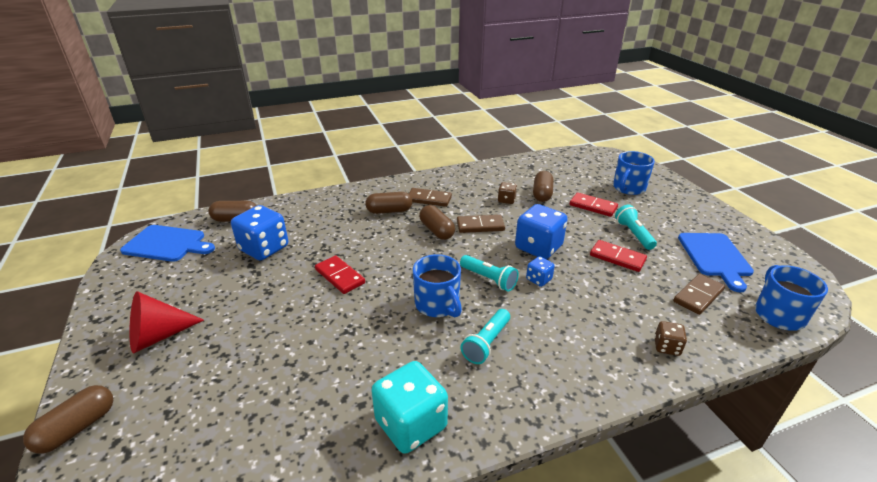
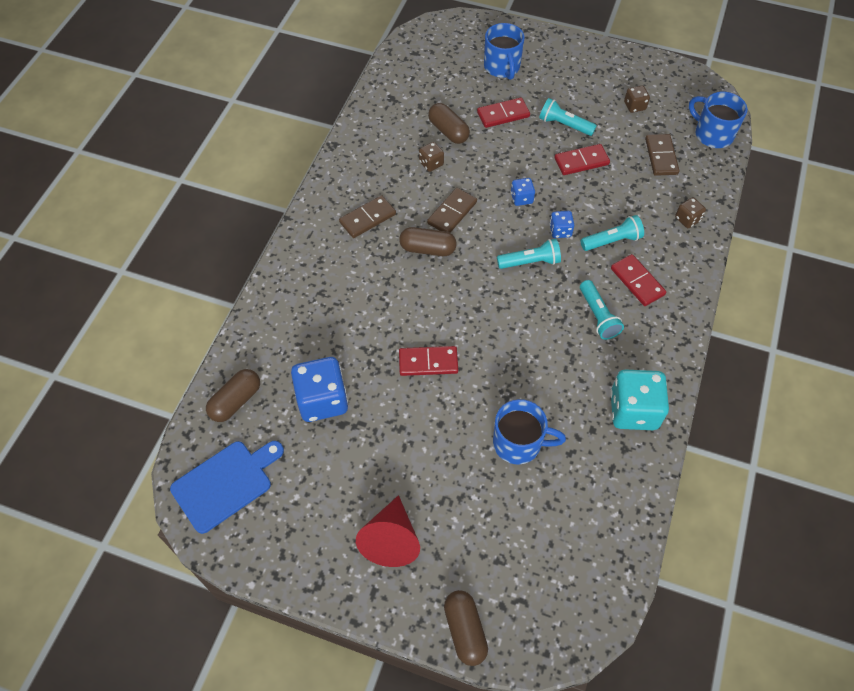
camera: 50 degrees left, 25 degrees up
brown capsule [365,192,412,214] -> none
blue mug [413,254,462,317] -> blue mug moved to [493,399,566,465]
blue dice [515,204,568,259] -> blue dice [511,178,535,206], size x0.49
blue cutting board [678,233,754,293] -> brown dice [624,85,650,113]
none -> turquoise flashlight [581,215,644,251]
none -> red domino [611,254,666,306]

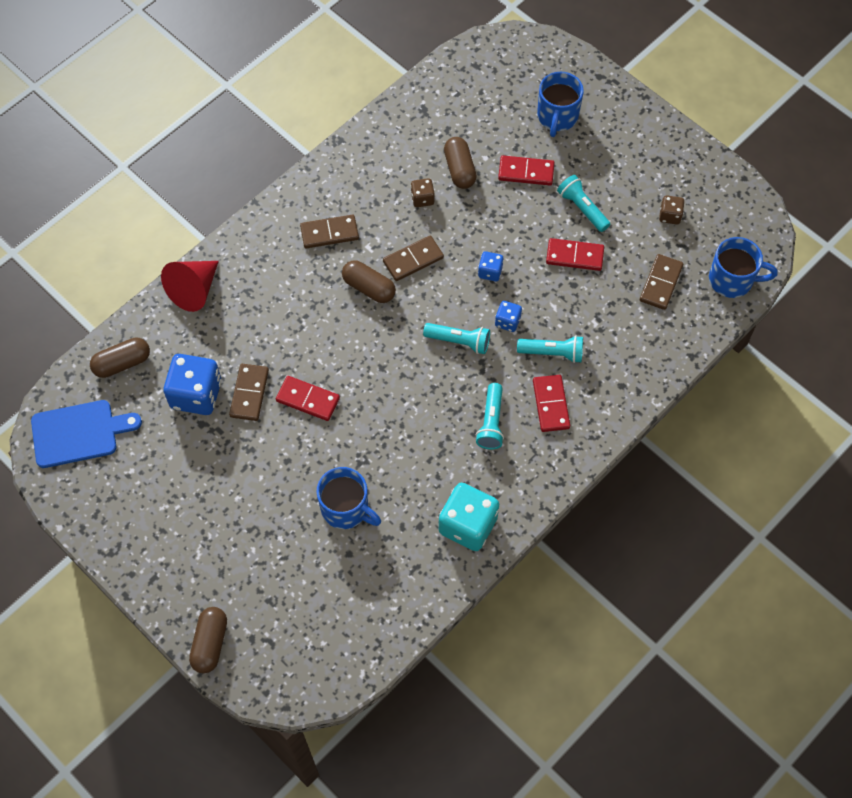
camera: 25 degrees right, 5 degrees up
red cone [356,495,420,567] -> red cone moved to [161,261,219,312]
brown dice [675,197,706,228] -> none
blue mug [689,92,747,148] -> blue mug turned 120 degrees clockwise [709,237,778,298]
none -> brown domino [229,364,269,421]

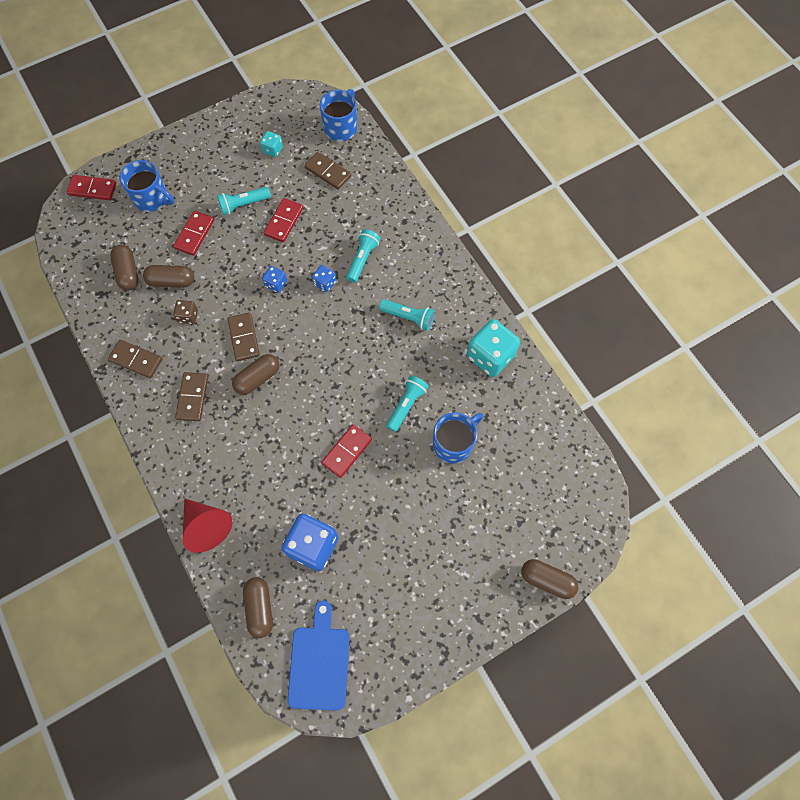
camera: 75 degrees left, 5 degrees up
brown domino [229,364,269,421] -> brown domino moved to [108,340,163,378]
turquoise flashlight [423,323,490,354] -> turquoise flashlight moved to [386,375,429,432]
red domino [533,375,570,432] -> red domino moved to [67,175,117,200]
brown dice [659,195,685,225] -> turquoise dice [260,131,283,157]
none -> brown capsule [110,245,139,290]

